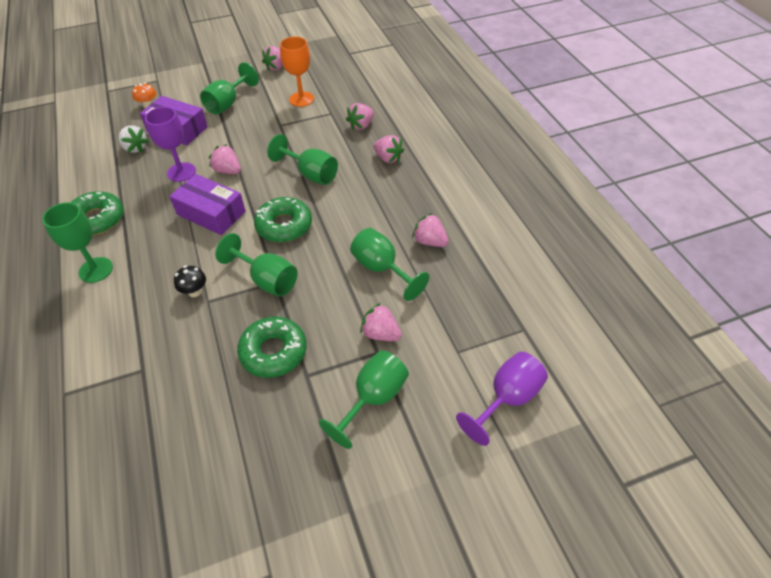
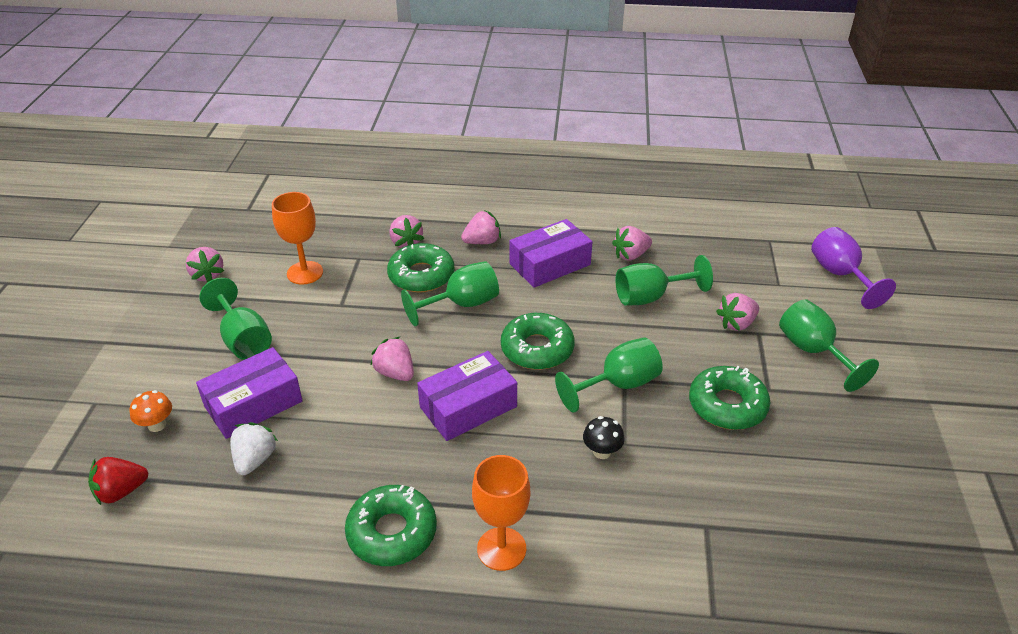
camera: 65 degrees left, 10 degrees down
green goblet [42,202,113,283] -> orange goblet [472,455,530,571]
white strawberry [119,125,149,153] -> white strawberry turned 60 degrees counterclockwise [230,422,278,475]
purple goblet [145,107,196,182] -> none
pink strawberry [209,144,241,174] -> pink strawberry turned 75 degrees clockwise [370,336,414,381]
none -> red strawberry [88,457,148,505]
none -> green donut [387,243,454,293]
none -> purple box [509,219,593,288]

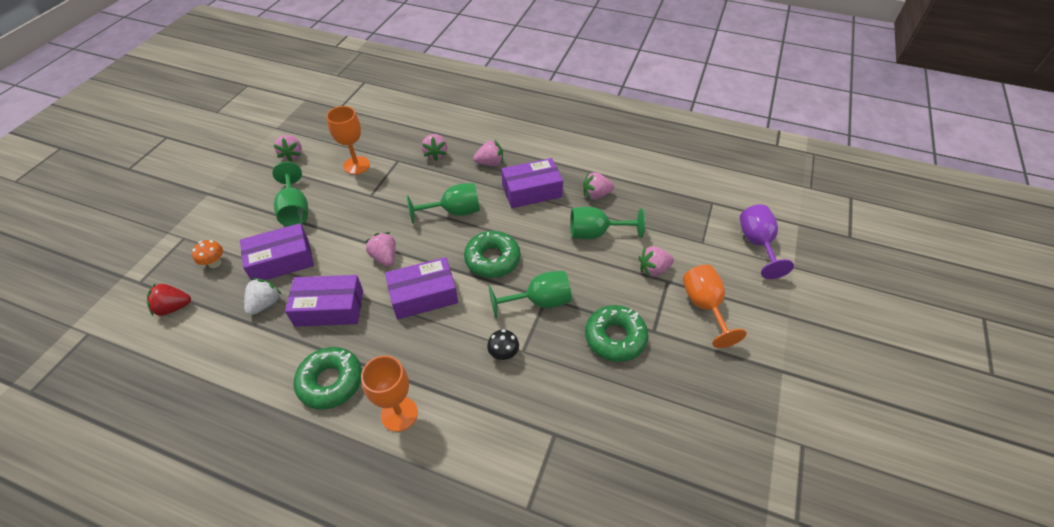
camera: 15 degrees right, 10 degrees up
green donut [387,243,454,293] -> none
green goblet [779,299,879,392] -> orange goblet [683,265,747,348]
none -> purple box [285,275,363,327]

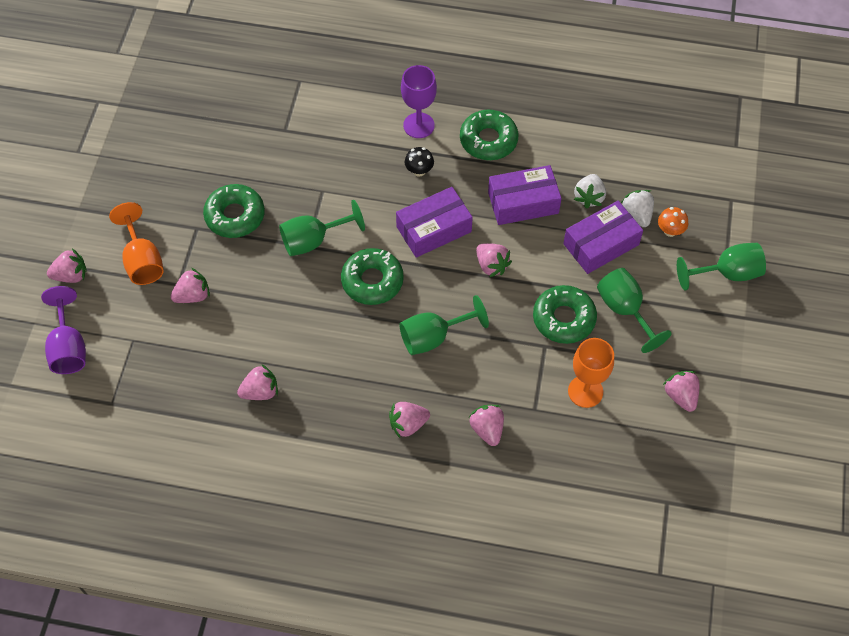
camera: 170 degrees right, 10 degrees up
red strawberry [147,284,191,316] -> none
orange goblet [361,355,418,432] -> purple goblet [401,65,437,138]
black mushroom [487,329,519,360] -> black mushroom moved to [405,147,434,177]
purple box [501,158,563,208] -> none
green goblet [570,207,645,239] -> green goblet moved to [677,243,766,290]
none -> pink strawberry [47,248,87,283]
none -> green donut [533,285,597,344]
none -> white strawberry [621,190,654,227]

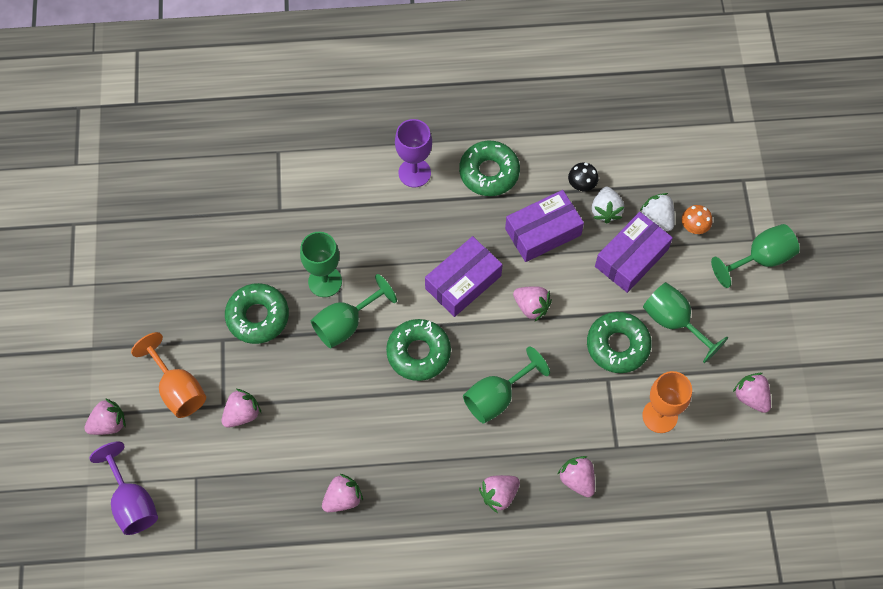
camera: 15 degrees left, 5 degrees up
black mushroom [405,147,434,177] -> black mushroom moved to [568,163,599,191]
none -> green goblet [300,232,342,297]

